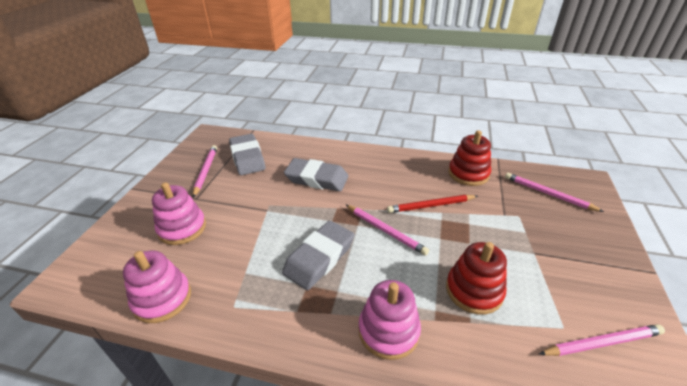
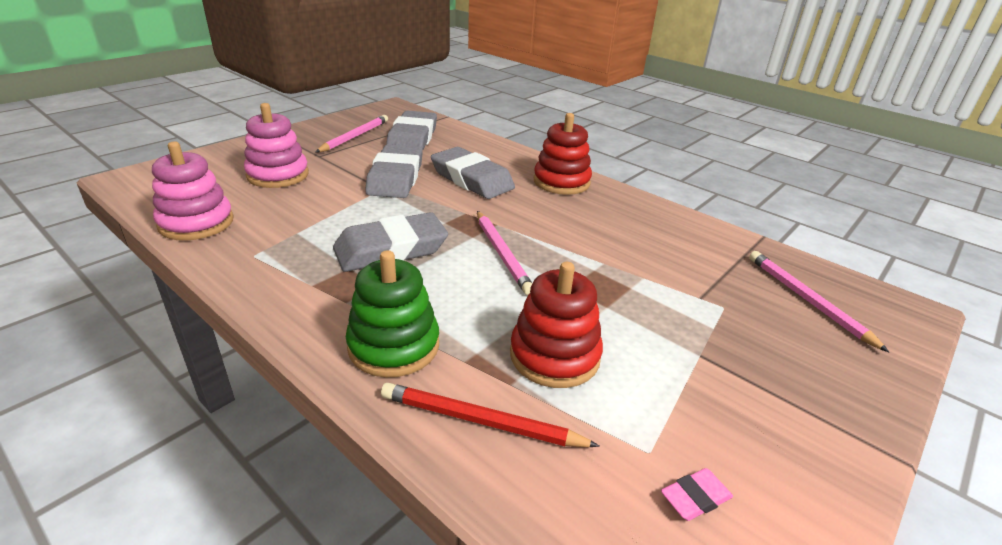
camera: 25 degrees right, 5 degrees down
pink stacking toy [358,280,421,360] -> green stacking toy [346,250,439,378]
red pencil [387,195,478,213] -> red pencil moved to [381,383,600,447]
red stacking toy [448,130,491,186] -> red stacking toy moved to [534,113,592,195]
pink pencil [539,324,665,356] -> pink eraser [661,468,733,521]
none -> grey eraser [365,144,423,198]

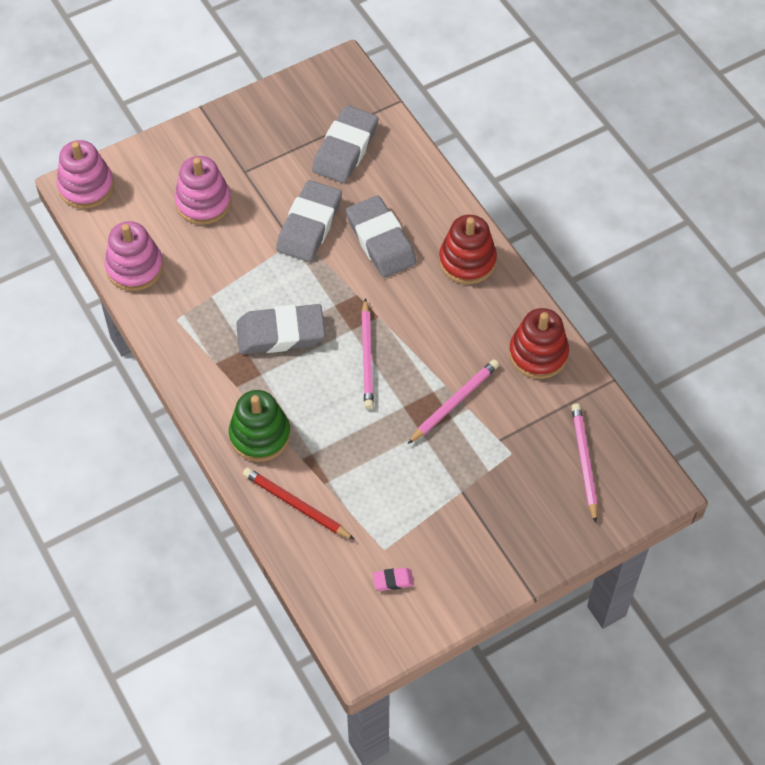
camera: 20 degrees right, 25 degrees up
pink pencil [315,115,388,152] -> pink pencil moved to [408,359,499,444]
red stacking toy [510,262,603,388] -> red stacking toy moved to [509,308,569,379]
none -> pink stacking toy [57,140,114,209]

